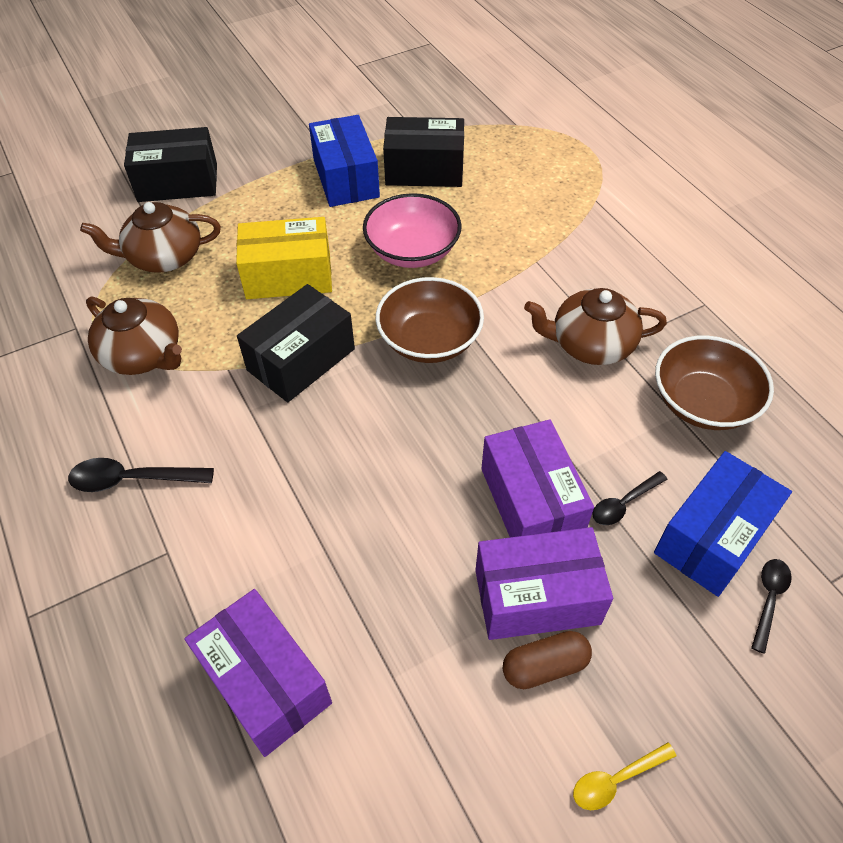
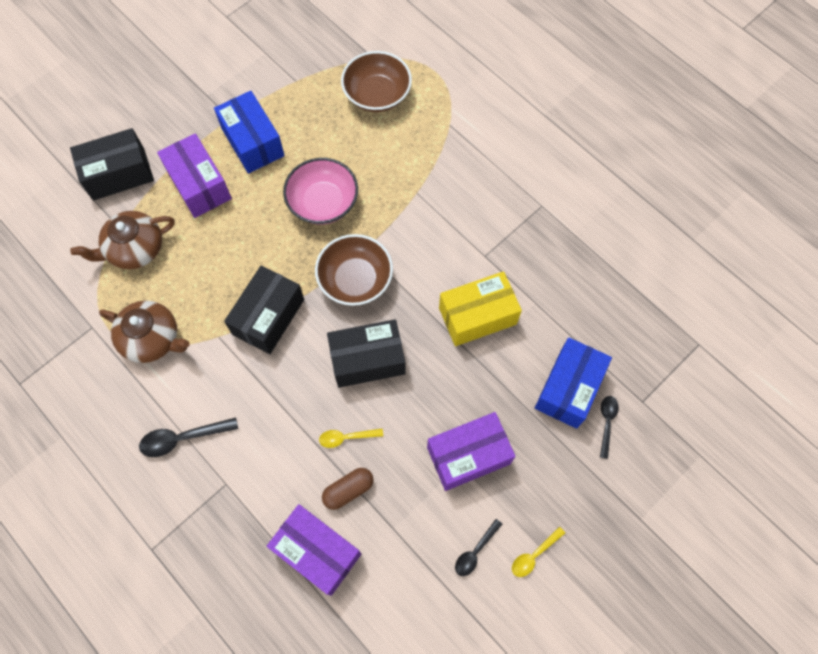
camera: 15 degrees left, 15 degrees up
yellow box [236,217,332,299] -> yellow box moved to [439,271,522,346]
black box [383,117,464,187] -> black box moved to [327,319,406,388]
purple box [481,419,594,537] -> purple box moved to [157,133,232,218]
brown capsule [503,631,592,689] -> brown capsule moved to [322,468,374,510]
brown teapot [524,288,667,365] -> none
black spoon [592,471,668,525] -> black spoon moved to [455,519,502,576]
brown bowl [655,335,774,430] -> brown bowl moved to [341,51,412,112]
none -> yellow spoon [319,429,383,448]

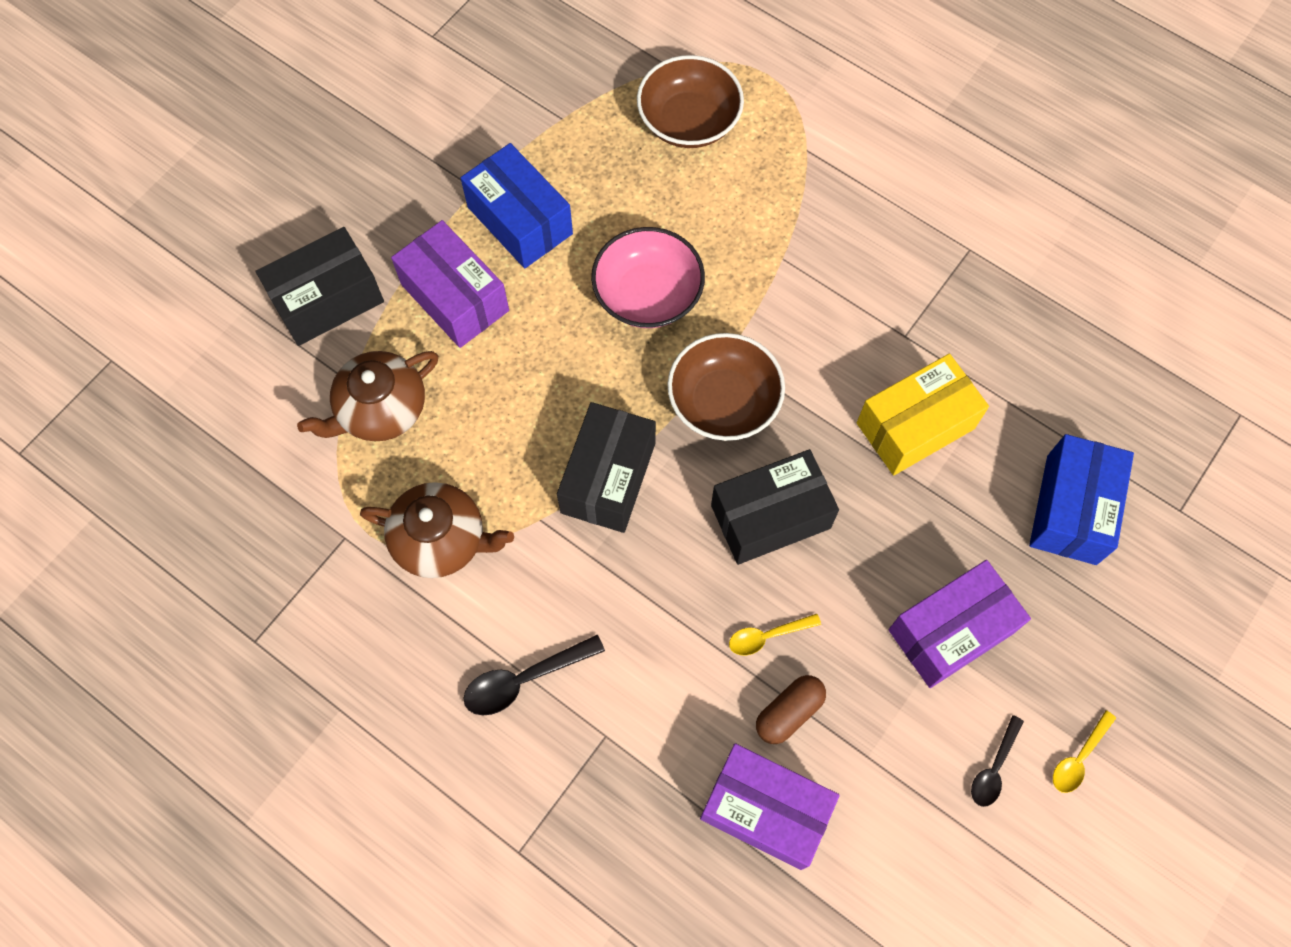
camera: 10 degrees left, 0 degrees up
black spoon [600,396,619,459] -> none

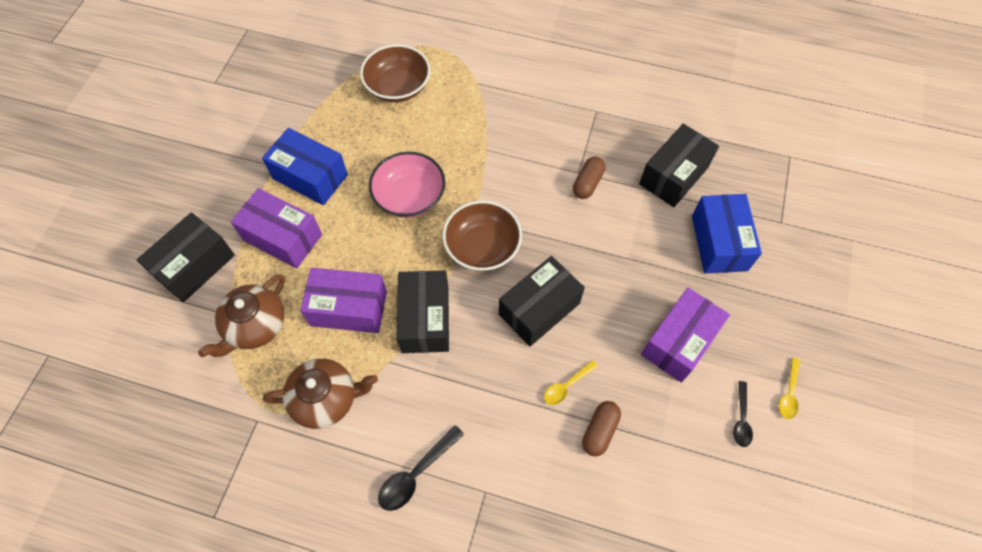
camera: 20 degrees left, 5 degrees down
purple box [700,743,840,870] -> purple box moved to [300,268,387,333]
yellow box [857,354,989,475] -> none
none -> brown capsule [573,157,606,199]
none -> black box [639,124,719,207]

